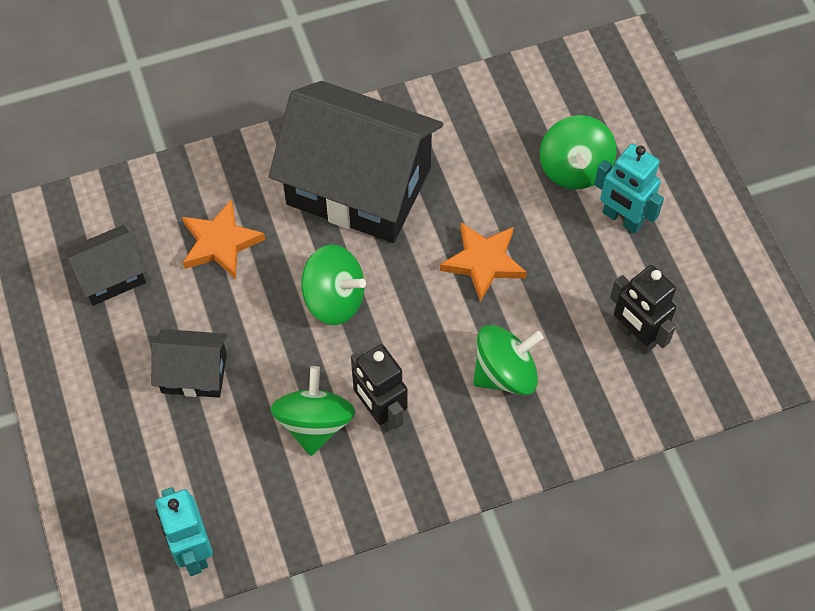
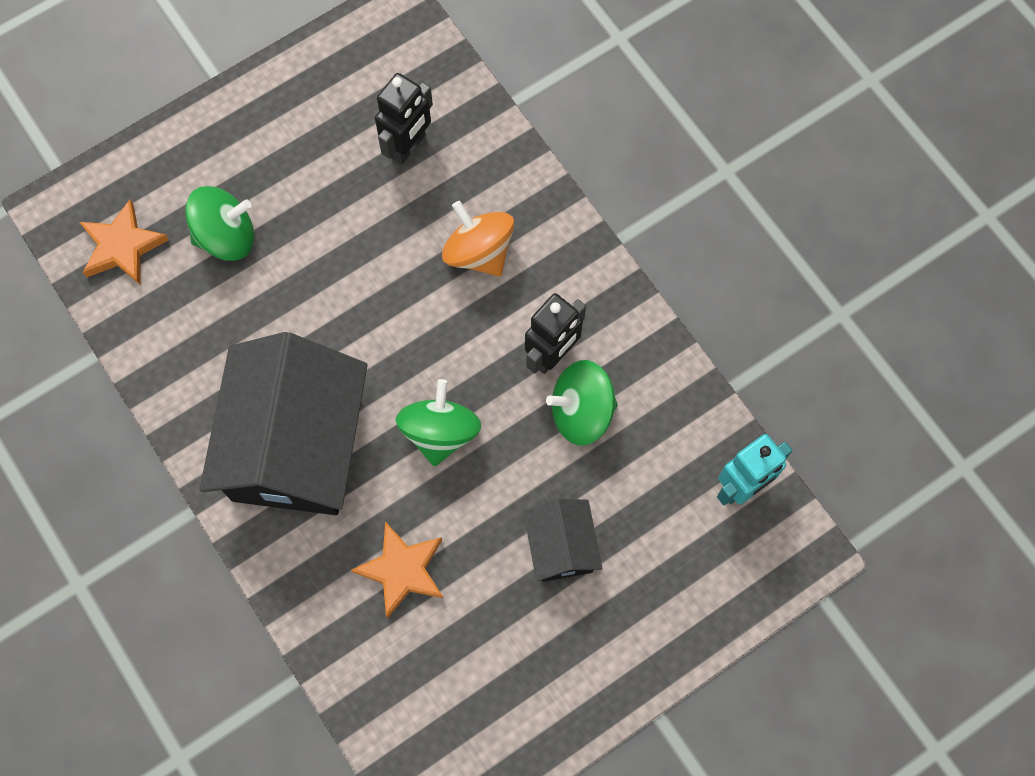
camera: 105 degrees left, 10 degrees up
black house [64,225,146,306] -> none
orange star [440,222,527,302] -> orange star moved to [80,200,169,285]
green spinning top [473,325,544,395] -> orange spinning top [442,201,515,277]
turquoise robot [594,144,664,234] -> none

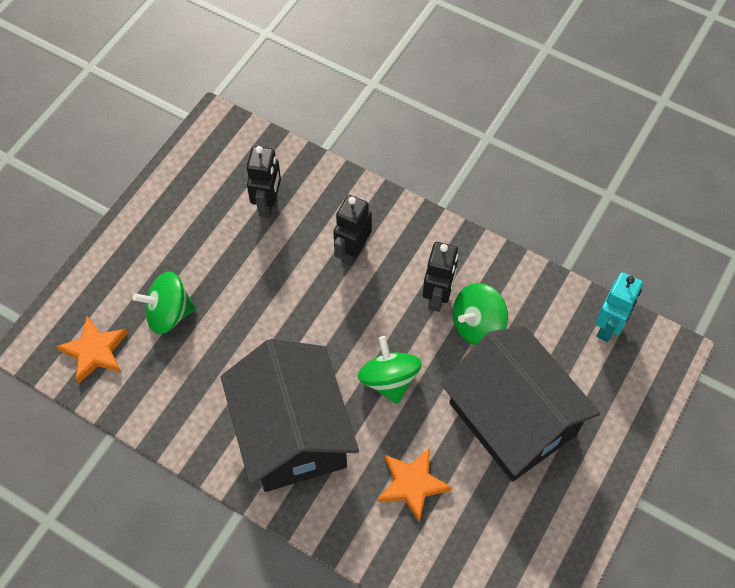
camera: 25 degrees left, 10 degrees down
green spinning top [185,186,254,261] -> green spinning top turned 150 degrees counterclockwise [133,272,196,334]
orange spinning top [442,201,515,277] -> black robot [333,195,372,266]
black house [523,498,602,582] -> black house [441,326,601,481], size x2.12

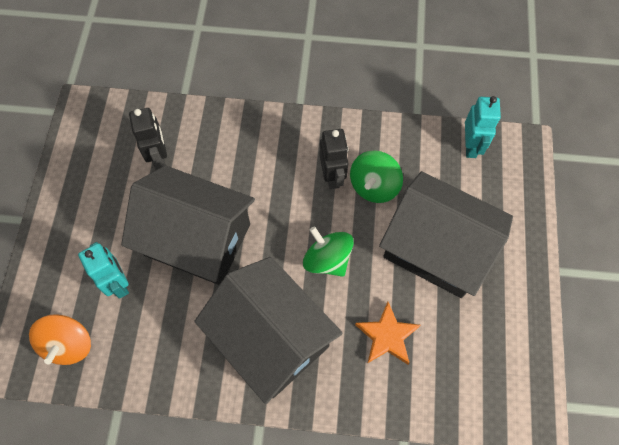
camera: 25 degrees left, 5 degrees up
orange star [56,316,128,384] -> orange spinning top [29,314,91,365]
green spinning top [133,272,196,334] -> turquoise robot [78,242,129,299]
black robot [333,195,372,266] -> none
none -> black house [121,165,255,285]

